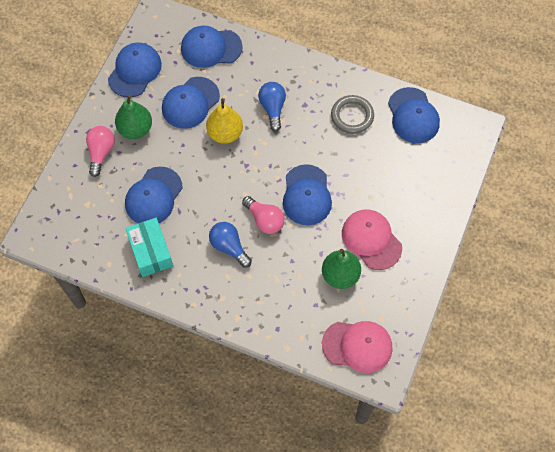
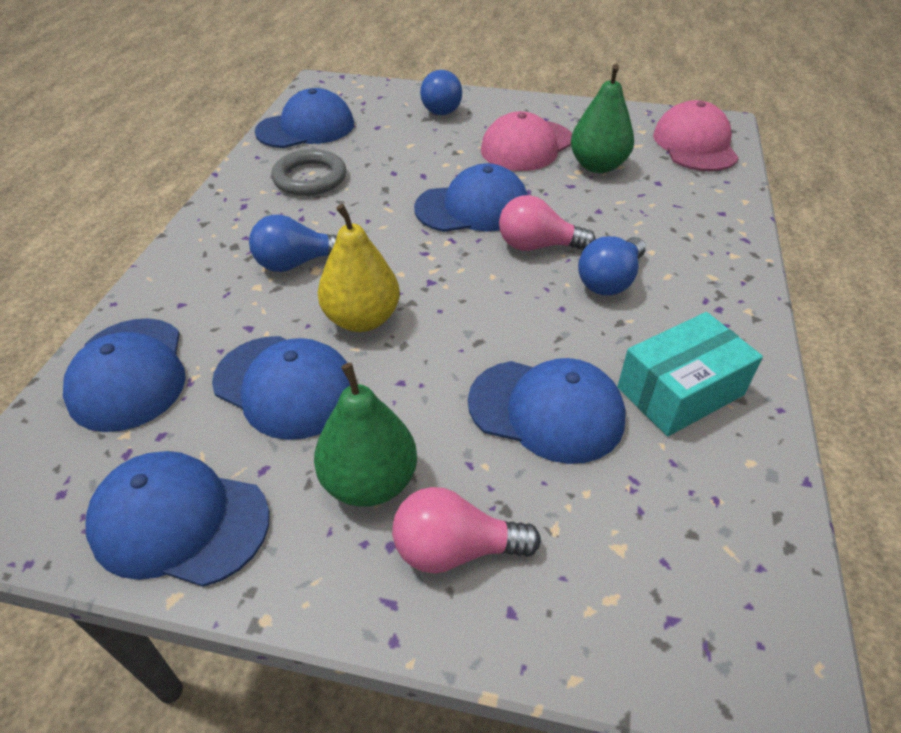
camera: 100 degrees left, 20 degrees down
pink light bulb [242,196,285,234] -> pink light bulb turned 120 degrees counterclockwise [499,195,596,251]
none -> blue light bulb [420,70,462,115]

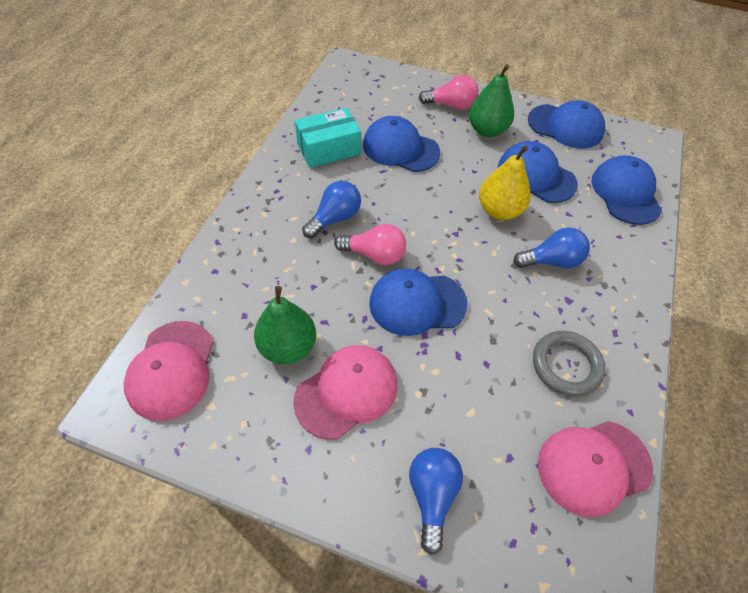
camera: 175 degrees left, 10 degrees up
blue cap [255,88,354,148] -> pink cap [538,421,653,517]

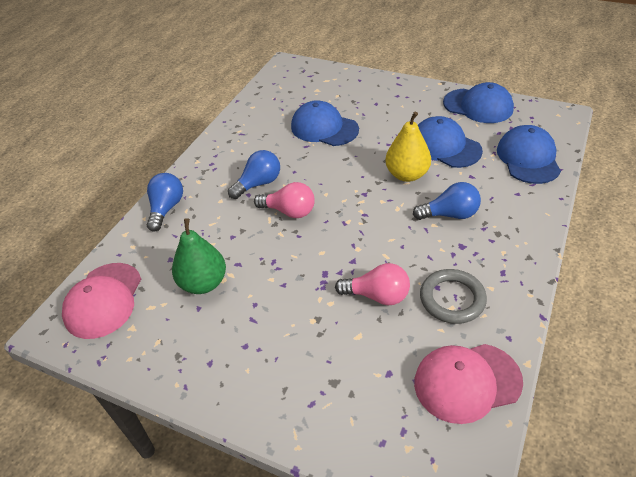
camera: 10 degrees right, 10 degrees down
pink cap [293,345,397,440] -> none
turquoise box [295,107,361,168] -> none
blue cap [369,268,468,336] -> none
blue light bulb [409,448,463,555] -> blue light bulb moved to [147,173,183,232]
pink light bulb [419,75,479,110] -> pink light bulb moved to [335,263,410,305]
green pear [469,64,514,137] -> none

